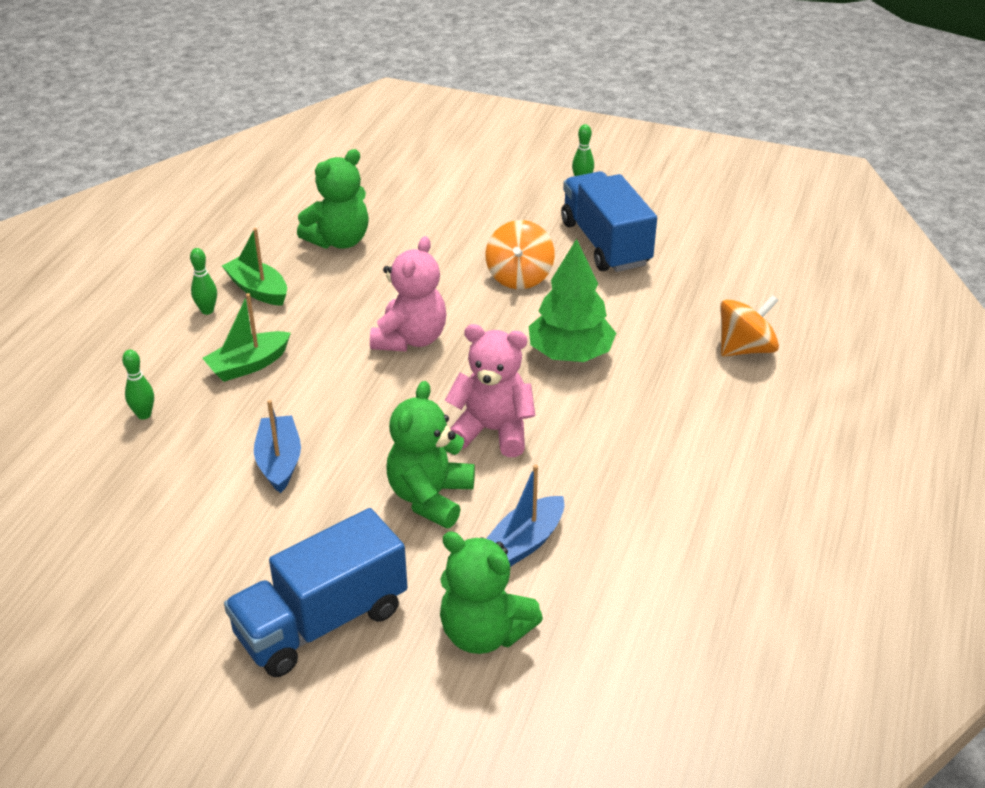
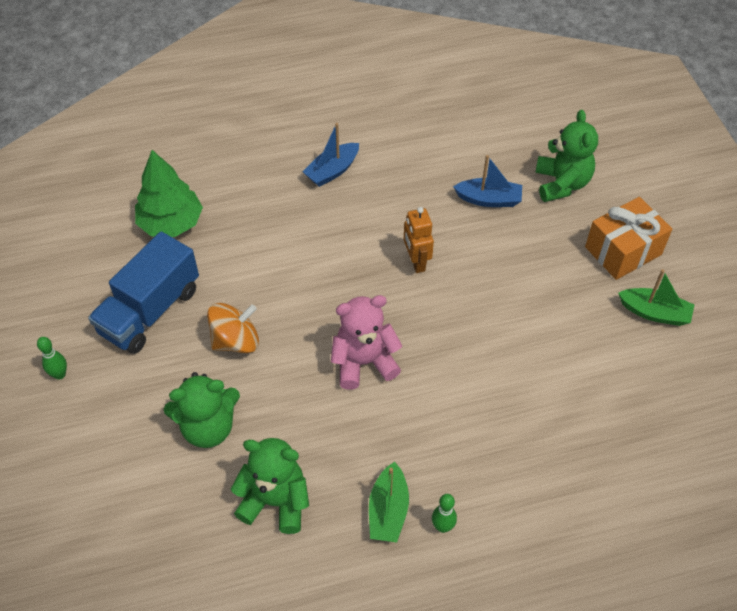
camera: 125 degrees left, 15 degrees up
green bowling pin [122,350,154,420] -> none
green boat [202,293,291,382] -> green boat moved to [618,269,694,326]
blue truck [224,508,407,677] -> orange gift [585,197,672,280]
blue boat [254,400,301,493] -> blue boat moved to [302,123,359,187]
green teddy bear [387,381,475,529] -> green teddy bear moved to [164,372,240,448]
pink teddy bear [445,324,535,457] -> orange robot [404,207,434,273]
green tree [528,239,616,362] -> green tree moved to [135,150,203,237]
orange spinning top [720,295,779,357] -> none

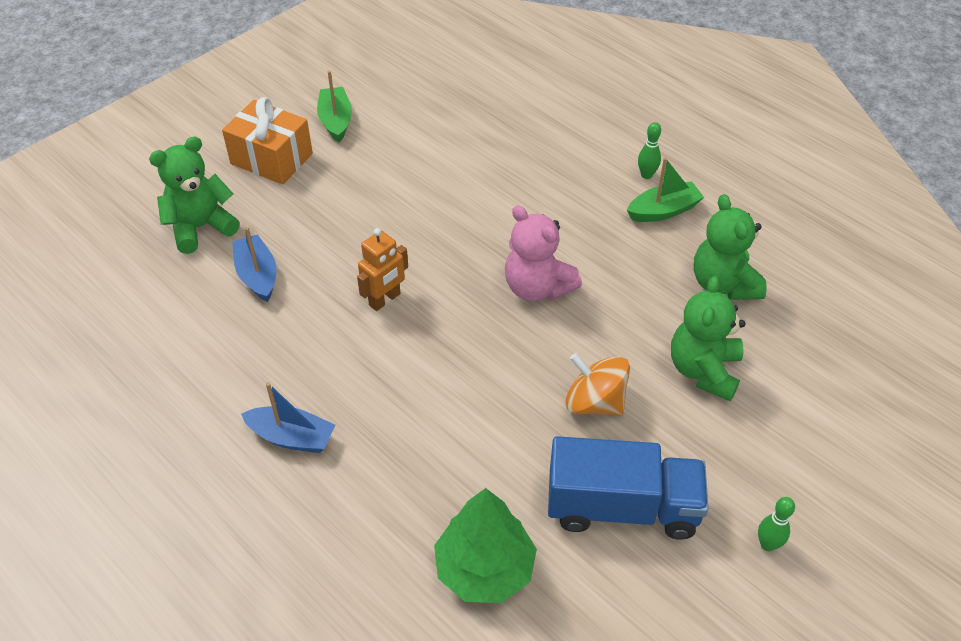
camera: 120 degrees left, 5 degrees down
green teddy bear [164,372,240,448] -> green teddy bear turned 120 degrees counterclockwise [671,276,746,401]

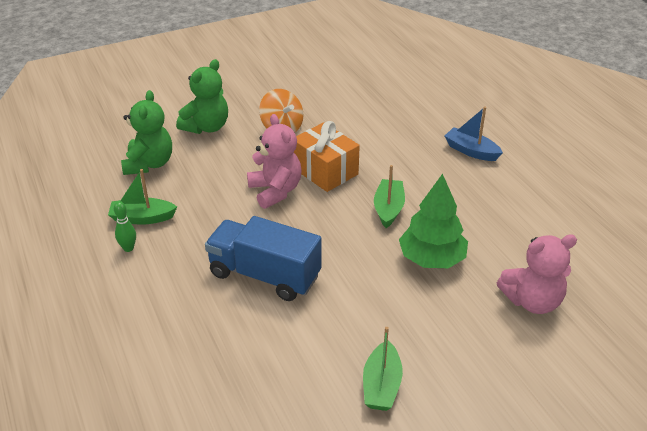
camera: 160 degrees left, 10 degrees down
green teddy bear [149,137,240,254] -> pink teddy bear [497,235,577,314]
orange gift [222,97,313,185] -> orange gift moved to [294,121,360,192]
blue boat [232,227,277,302] -> none
orange robot [357,228,408,311] -> green boat [374,165,405,228]
green tree [434,488,537,603] -> green tree moved to [399,174,468,268]
blue truck [548,436,709,539] -> blue truck moved to [205,216,321,301]
green bowling pin [758,497,795,551] -> none

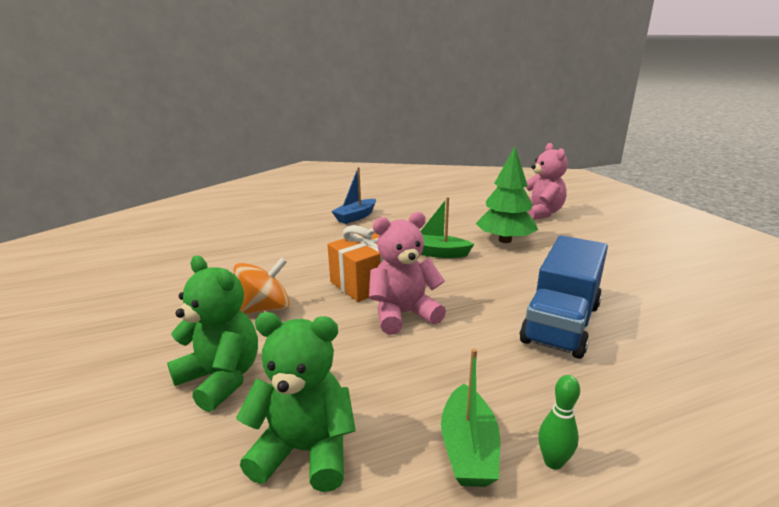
camera: 85 degrees left, 15 degrees down
green boat [363,327,403,411] -> none

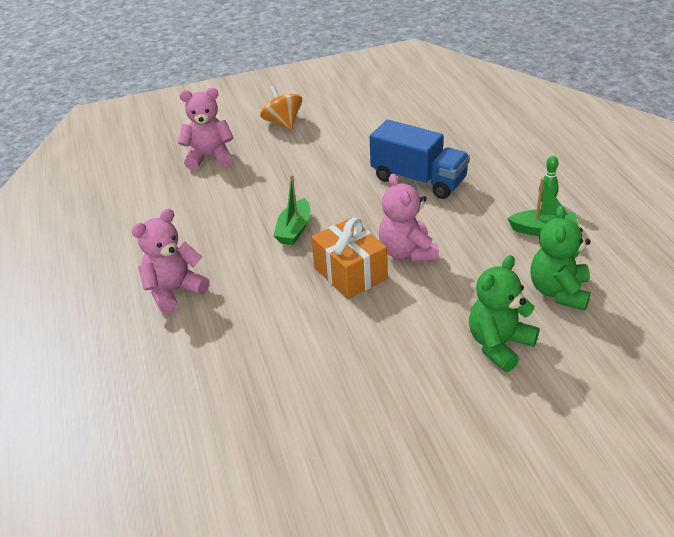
camera: 85 degrees left, 15 degrees up
orange spinning top [234,257,290,314] -> orange spinning top moved to [260,85,302,130]
blue boat [331,167,376,224] -> pink teddy bear [132,209,210,314]
green tree [476,147,538,243] -> none

